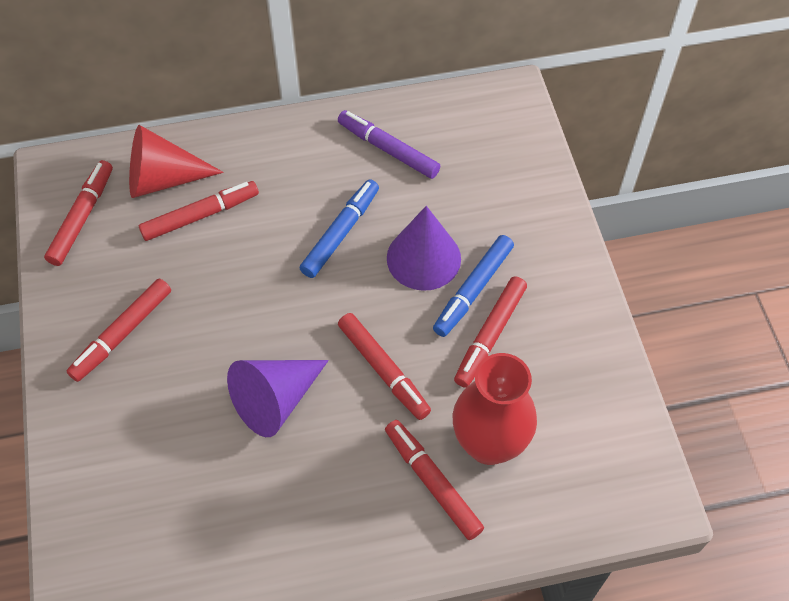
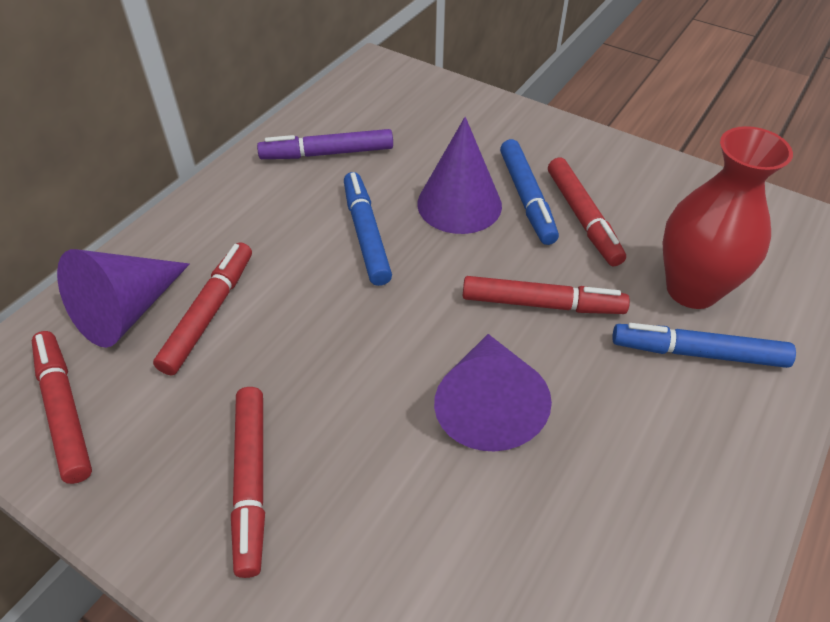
camera: 45 degrees left, 10 degrees down
red cone [129,125,223,198] -> purple cone [57,249,190,348]
red marker [385,420,484,540] -> blue marker [612,323,796,368]

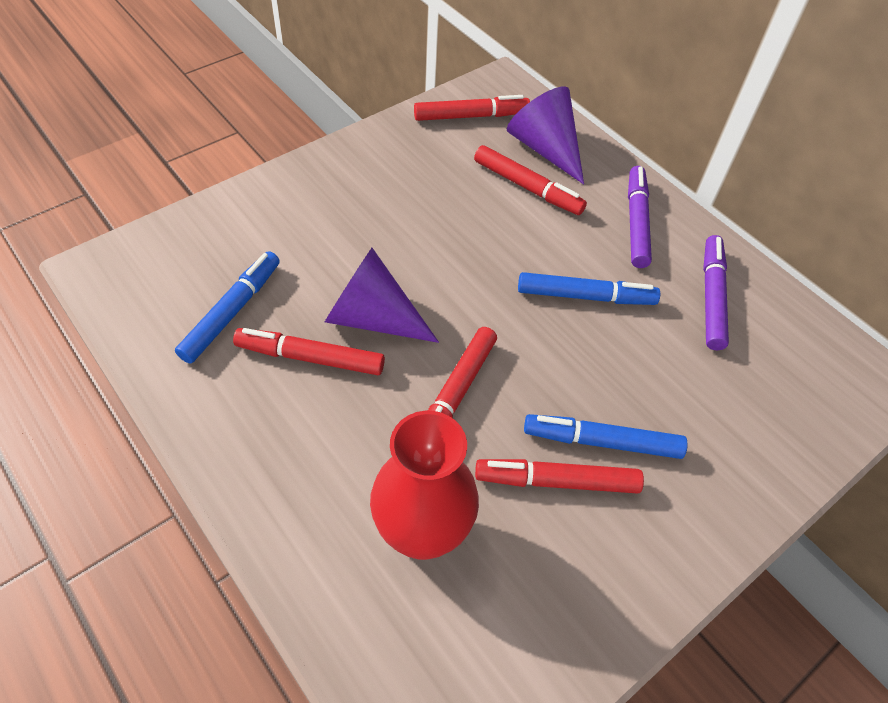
camera: 105 degrees right, 5 degrees up
red marker [231,387,265,578] -> red marker moved to [233,328,385,375]
purple cone [417,117,502,234] -> none
blue marker [612,323,796,368] -> blue marker moved to [175,251,280,363]
none -> purple marker [628,166,652,268]

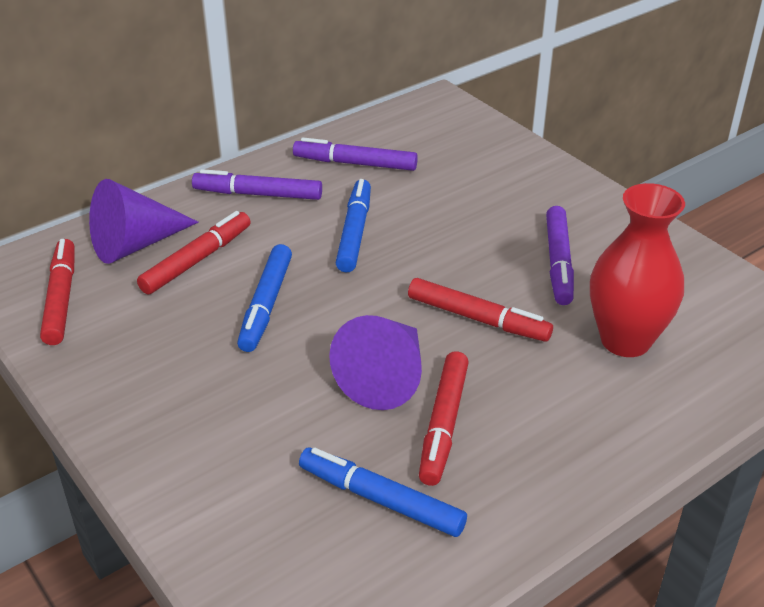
camera: 85 degrees left, 15 degrees down
red marker [475,459,644,494] -> purple marker [546,206,574,305]
blue marker [524,414,688,459] -> blue marker moved to [237,244,292,352]

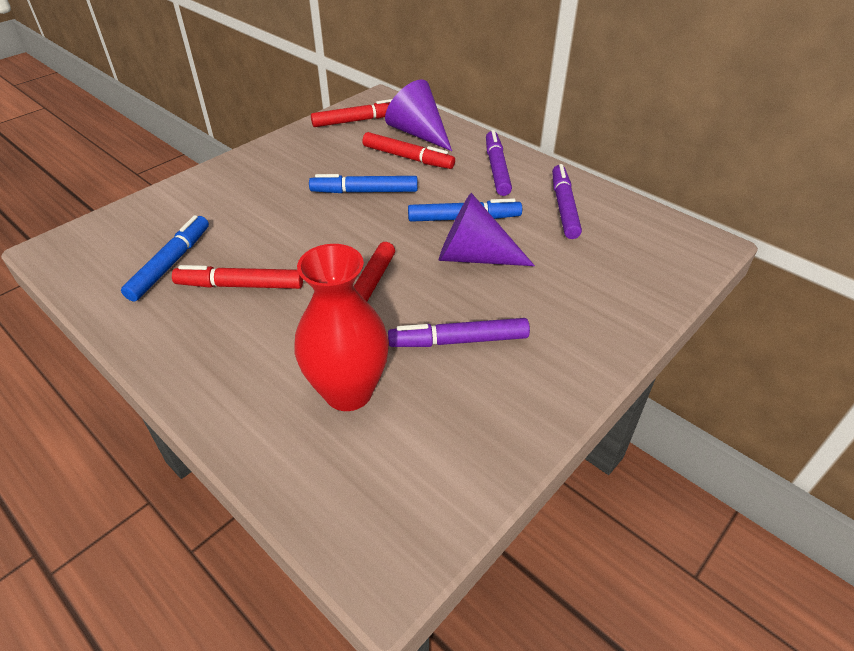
camera: 80 degrees right, 5 degrees up
purple cone [329,315,422,410] -> purple cone moved to [439,193,535,266]

